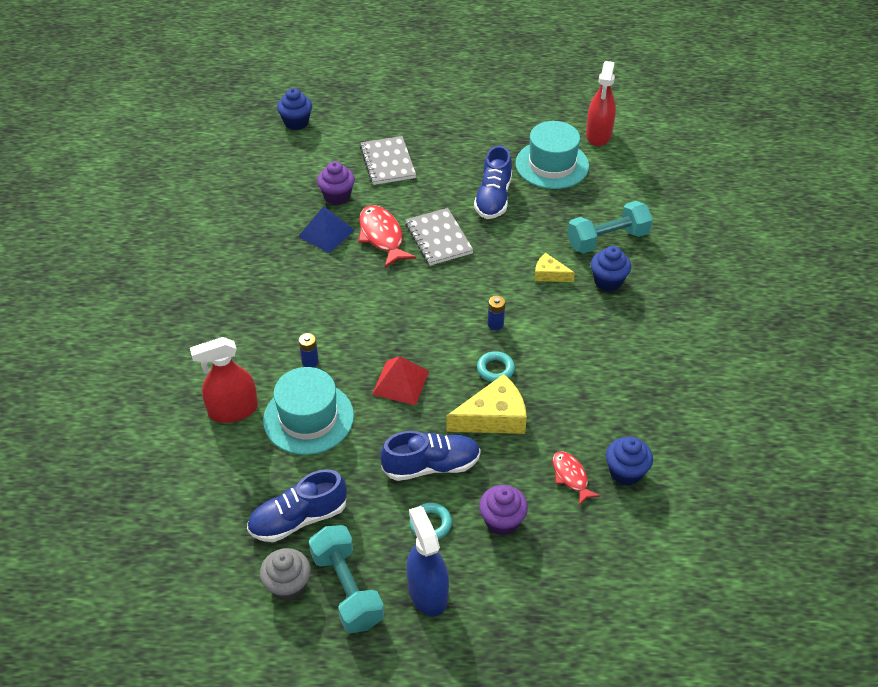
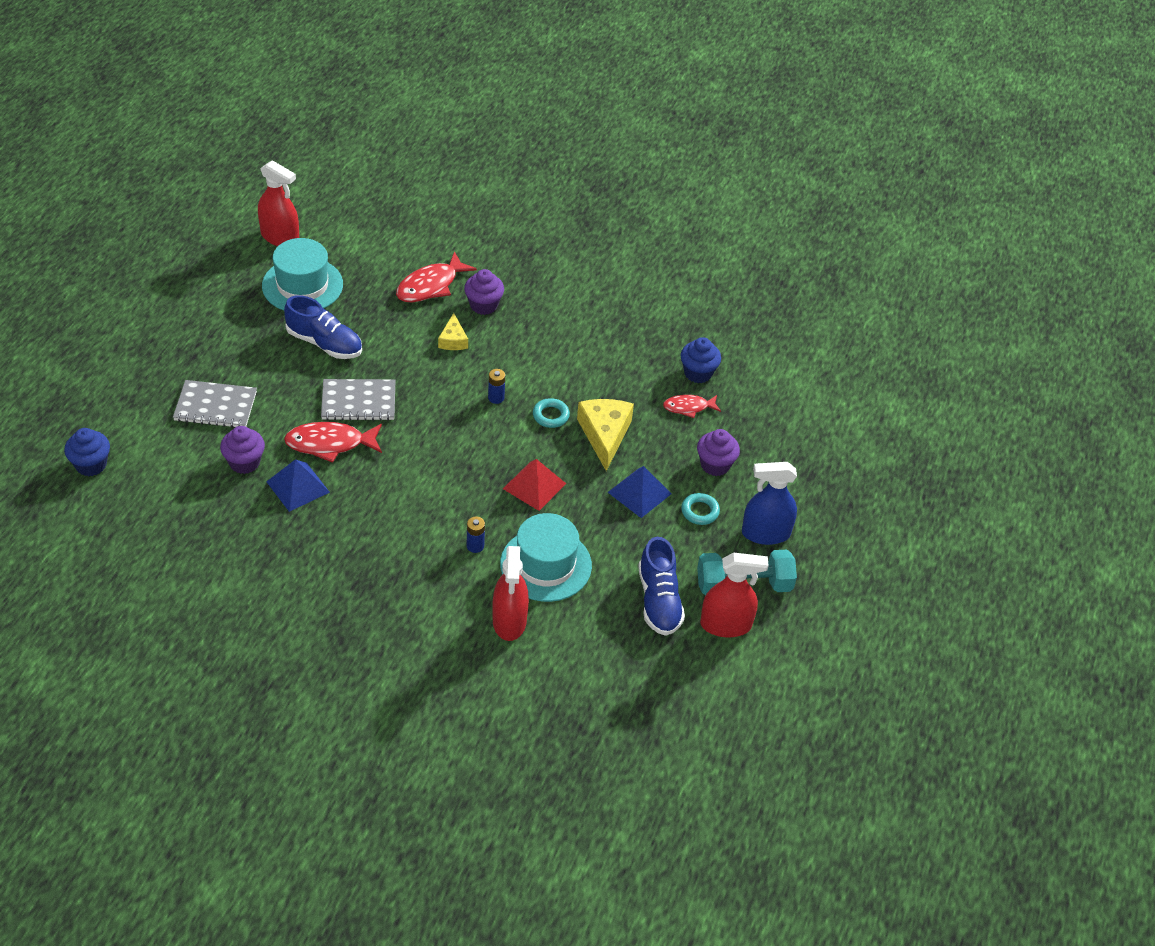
camera: 75 degrees left, 0 degrees up
grey cupcake [260,548,311,601] -> red spray bottle [700,553,769,637]
blue shoe [380,431,481,481] -> blue pyramid [608,466,671,518]
yellow cheese [534,253,575,282] -> yellow cheese turned 45 degrees counterclockwise [438,313,468,350]
turquoise dumbbell [567,201,653,254] -> red fish [396,251,477,302]
blue cupcake [591,246,631,292] -> purple cupcake [464,269,504,315]

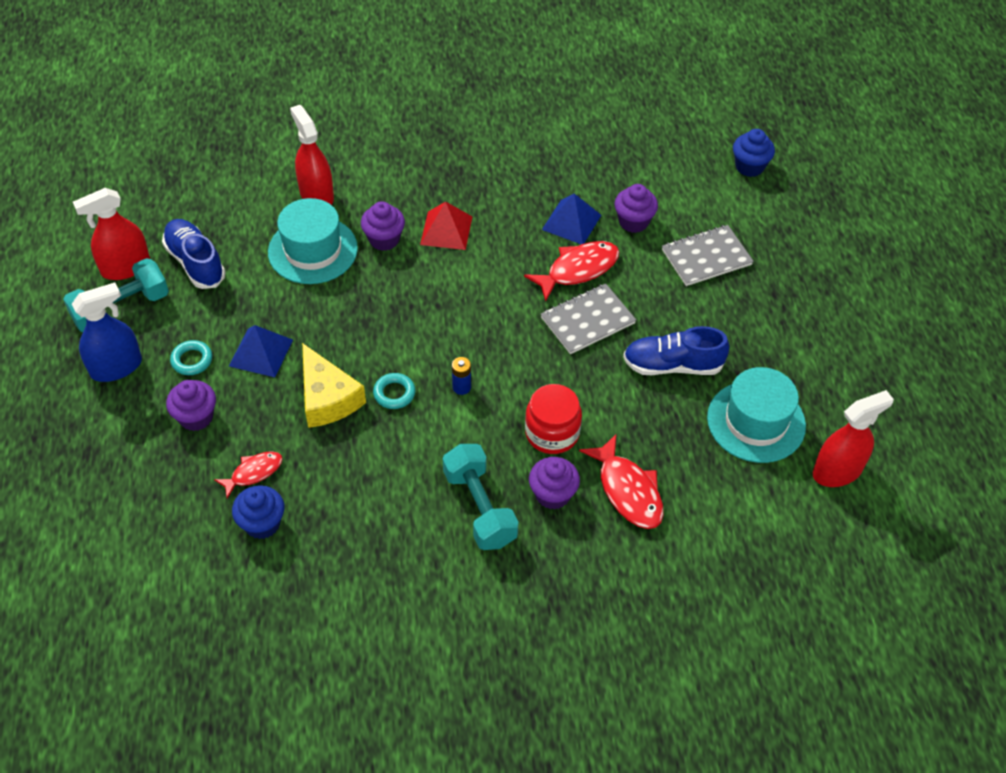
camera: 155 degrees right, 5 degrees up
red spray bottle [258,160,299,246] -> red spray bottle turned 150 degrees clockwise [813,390,894,487]
red fish [396,251,477,302] -> red fish turned 135 degrees clockwise [579,434,664,529]
yellow cheese [438,313,468,350] -> red jar [525,384,582,454]
blue battery [467,517,485,553] -> purple cupcake [361,201,405,251]
red pyramid [503,459,566,511] -> red pyramid moved to [420,201,472,250]
none -> turquoise dumbbell [443,444,519,550]

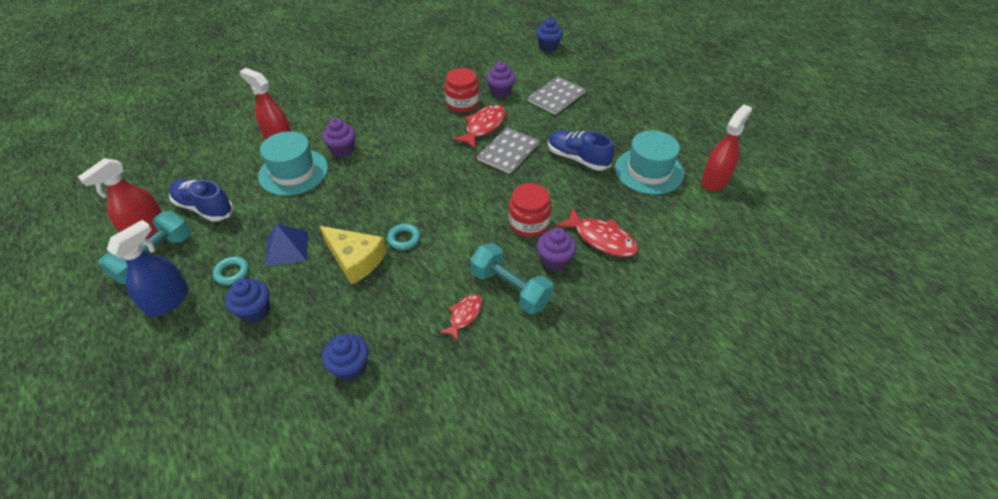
camera: 25 degrees left, 5 degrees down
purple cupcake [166,380,216,431] -> blue cupcake [225,279,270,323]
red fish [214,451,283,499] -> red fish moved to [439,294,482,341]
red pyramid [420,201,472,250] -> none
blue battery [452,357,471,395] -> none
blue pyramid [542,193,601,244] -> red jar [445,68,479,113]
blue shoe [623,326,729,375] -> blue shoe turned 60 degrees clockwise [548,130,614,170]

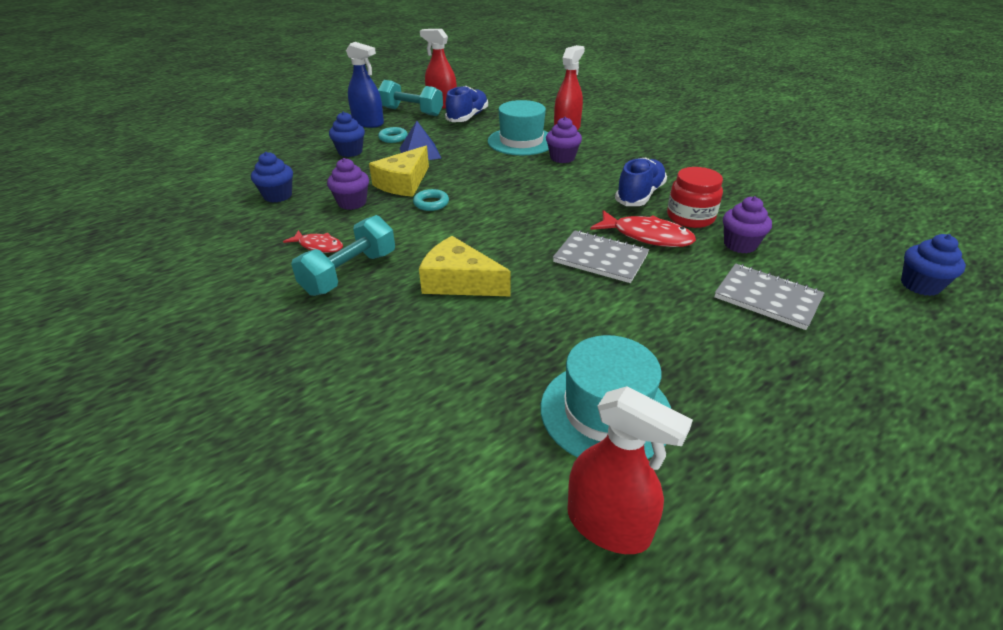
camera: 85 degrees right, 10 degrees down
red jar [509,183,551,237] -> yellow cheese [419,236,511,296]
purple cupcake [537,228,576,271] -> purple cupcake moved to [327,158,369,210]
blue shoe [548,130,614,170] -> blue shoe moved to [615,157,667,206]
red fish [555,207,639,257] -> none

